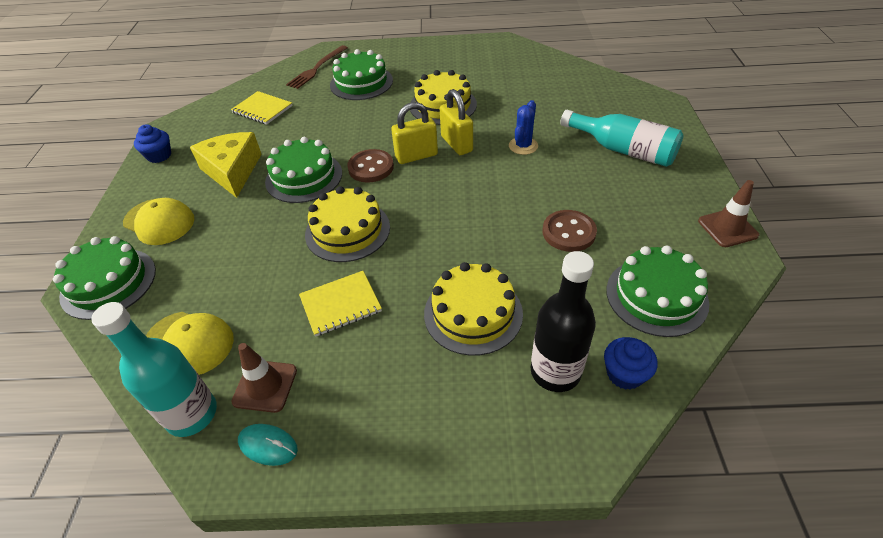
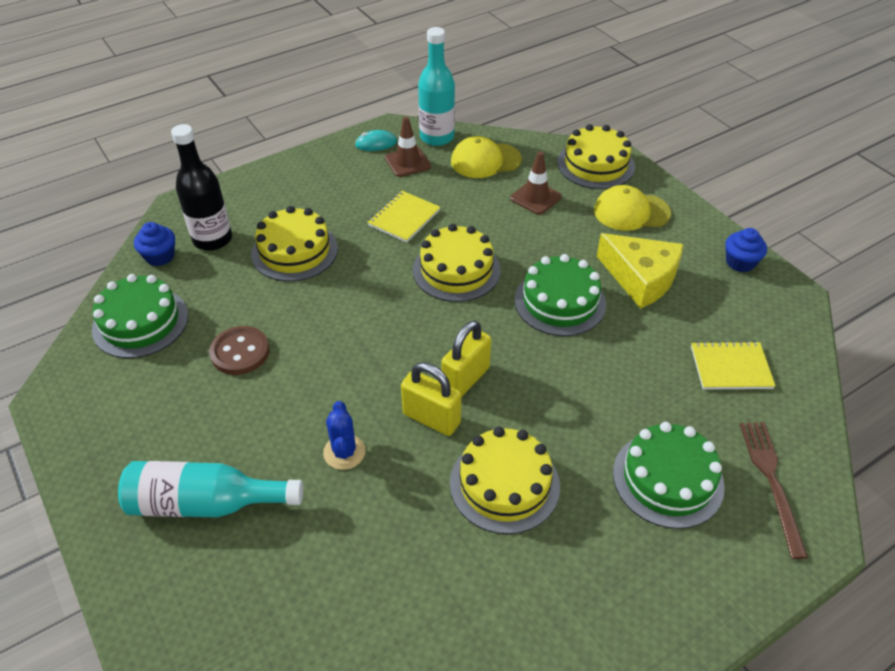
camera: 145 degrees right, 0 degrees up
green cake [53,236,156,320] -> yellow cake [557,124,635,189]
brown button [347,149,394,182] -> none
brown traffic cone [698,180,759,247] -> brown traffic cone moved to [510,151,562,215]

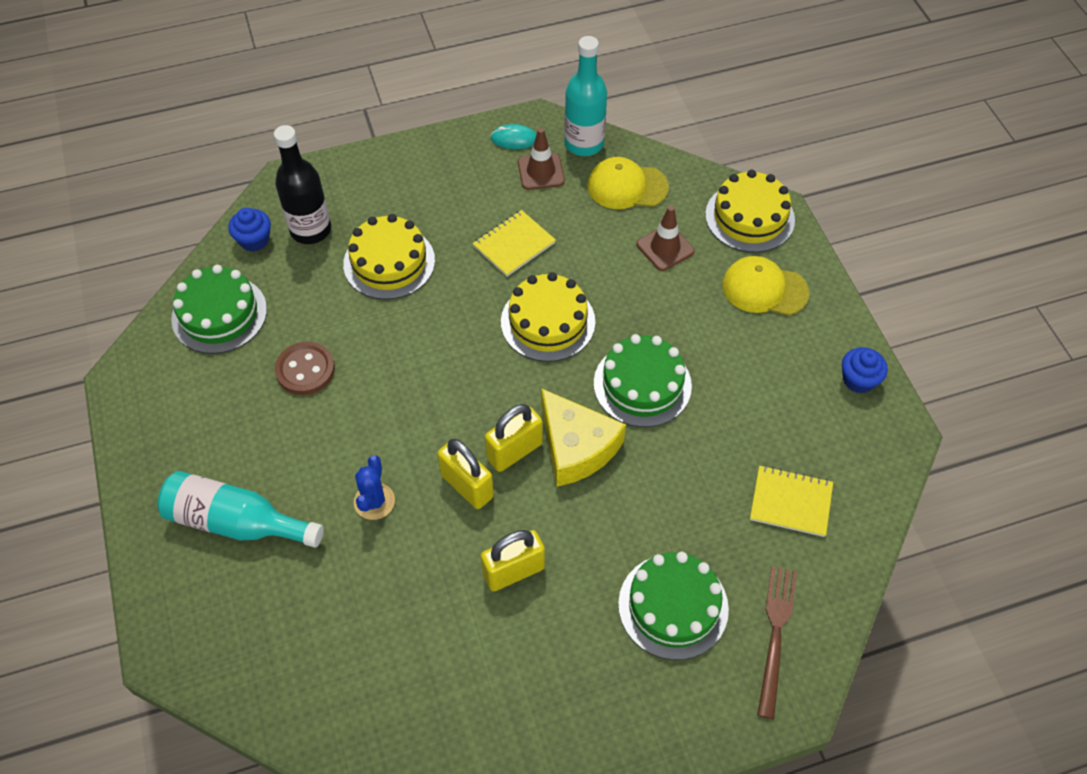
camera: 15 degrees right, 10 degrees up
yellow cake [450,427,560,534] -> yellow padlock [481,530,545,592]
yellow cheese [597,233,683,309] -> yellow cheese moved to [541,388,626,487]

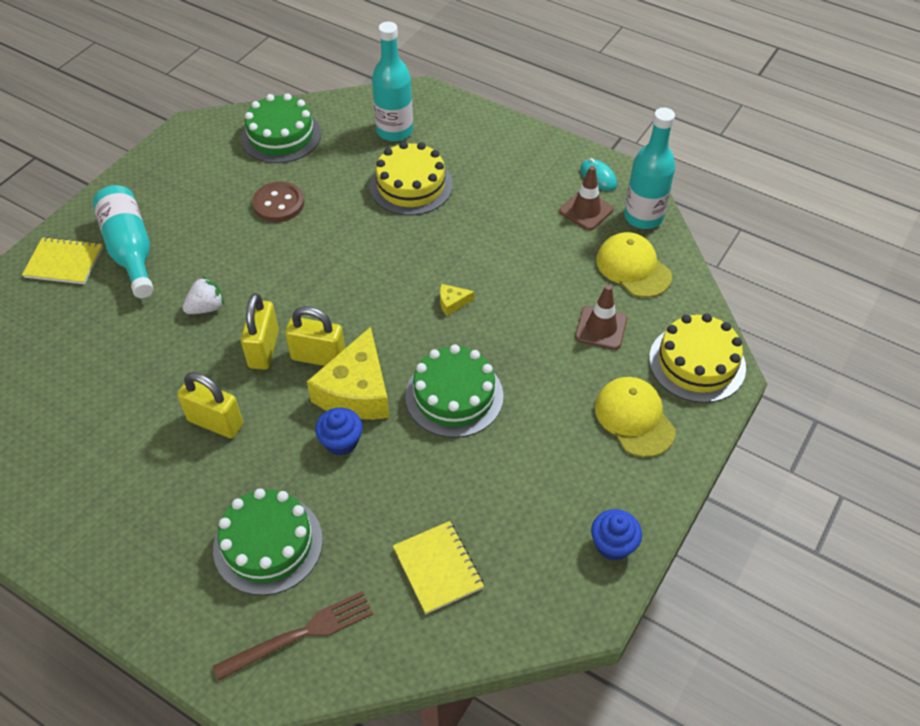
camera: 50 degrees right, 5 degrees down
blue cupcake [228,208,271,252] -> blue cupcake moved to [315,408,363,456]
black bottle [274,125,331,244] -> turquoise bottle [372,22,413,141]
blue cactus [354,455,395,520] -> white strawberry [183,276,224,314]
yellow notebook [473,210,556,277] -> yellow notebook moved to [22,237,103,284]
yellow cake [501,272,595,362] -> yellow cheese [440,284,475,316]

